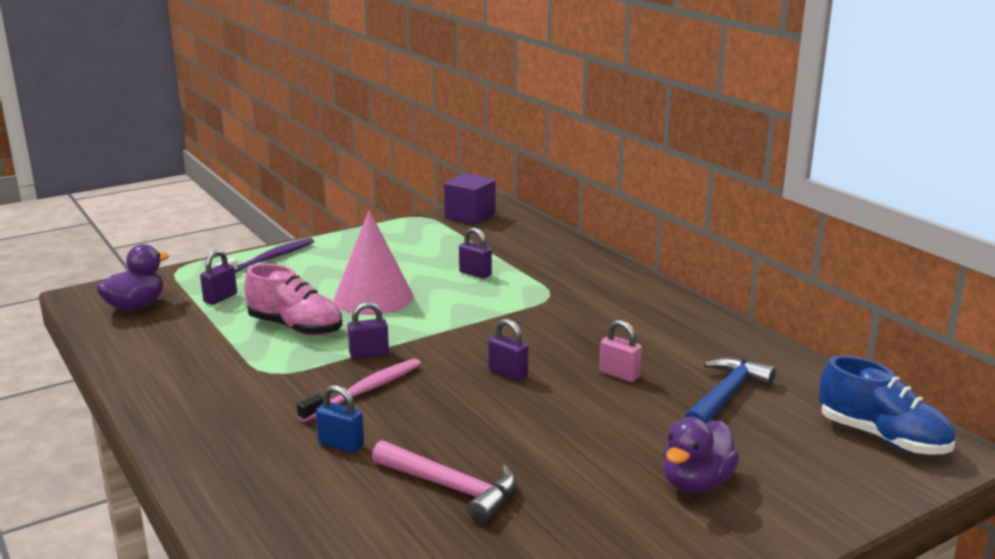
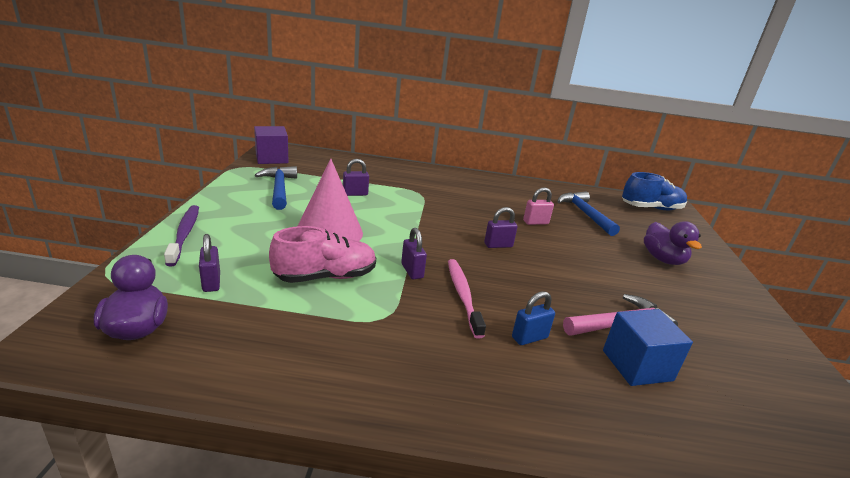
camera: 55 degrees left, 5 degrees up
purple padlock [347,302,389,359] -> purple padlock turned 45 degrees counterclockwise [401,228,427,279]
none -> blue hammer [255,166,297,210]
none -> blue cube [603,309,693,386]

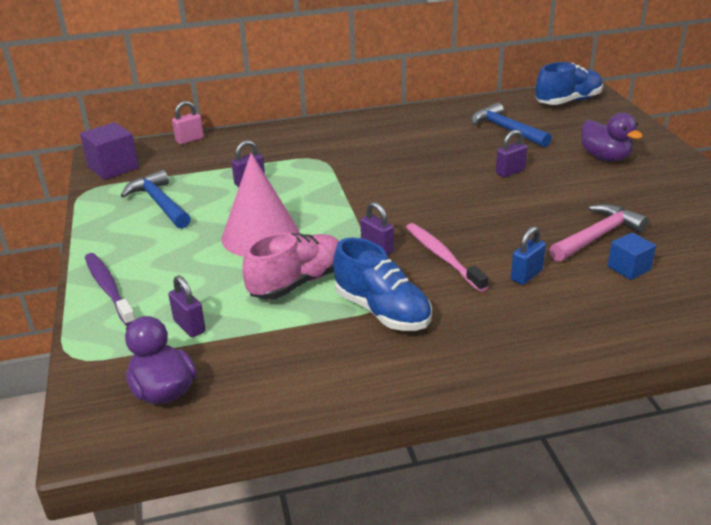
camera: 15 degrees left, 5 degrees up
purple padlock [484,207,518,248] -> purple padlock moved to [496,130,527,178]
pink padlock [523,187,554,225] -> pink padlock moved to [172,101,204,145]
blue cube [603,309,693,386] -> blue cube [608,232,656,280], size x0.62
none -> blue shoe [333,238,432,331]

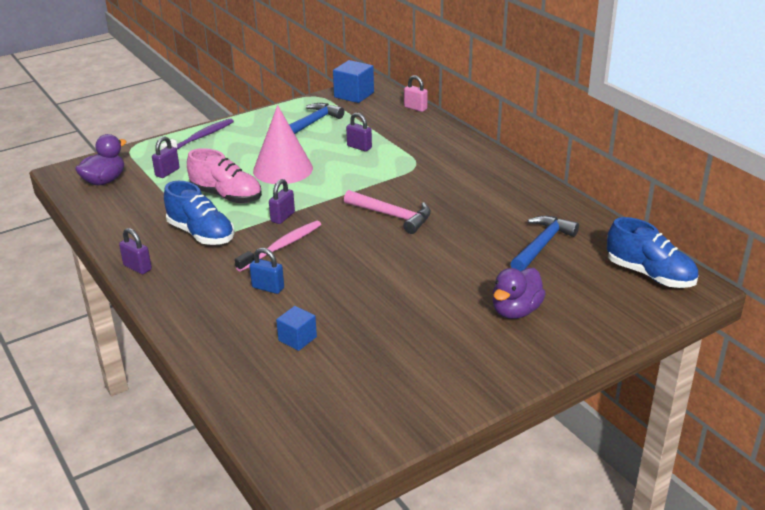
camera: 70 degrees right, 0 degrees up
purple cube [80,122,139,180] -> blue cube [333,60,374,103]
blue shoe [333,238,432,331] -> blue shoe turned 75 degrees counterclockwise [164,181,235,245]
purple padlock [496,130,527,178] -> purple padlock moved to [119,228,152,274]
pink hammer [549,204,649,262] -> pink hammer moved to [344,190,431,234]

